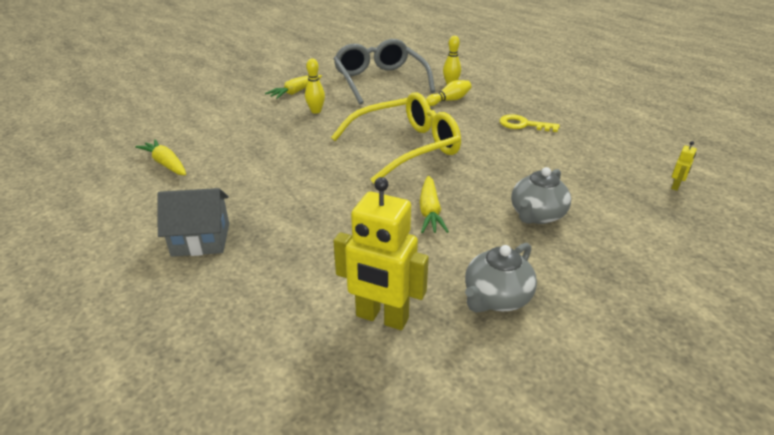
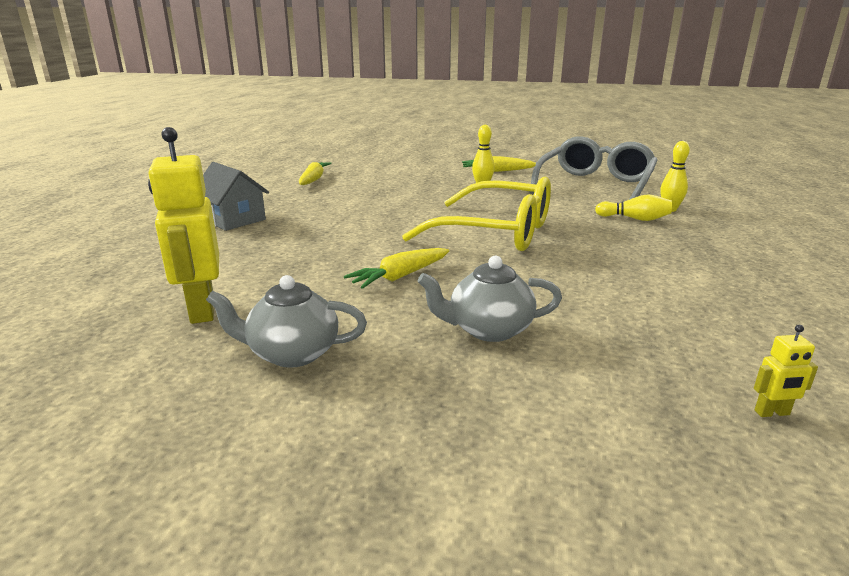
camera: 50 degrees right, 10 degrees down
yellow key [499,114,560,132] -> none

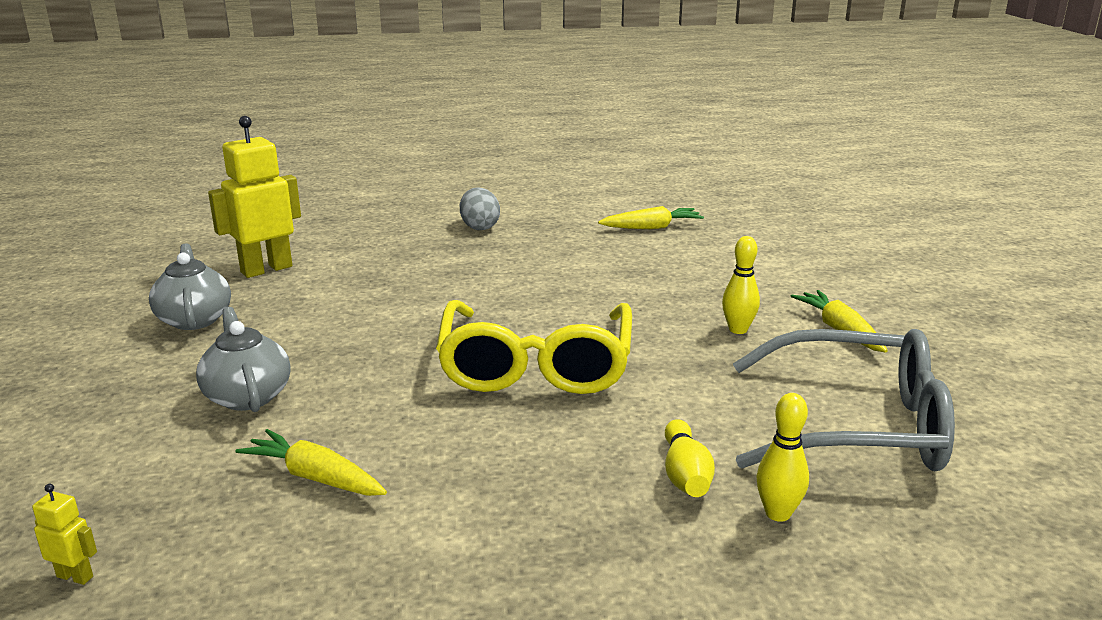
camera: 70 degrees right, 0 degrees up
grey house [203,162,269,231] -> grey egg [460,187,500,230]
yellow carrot [344,248,449,289] -> yellow carrot moved to [235,429,387,496]
yellow robot [754,325,818,417] -> yellow robot turned 135 degrees clockwise [32,484,97,585]

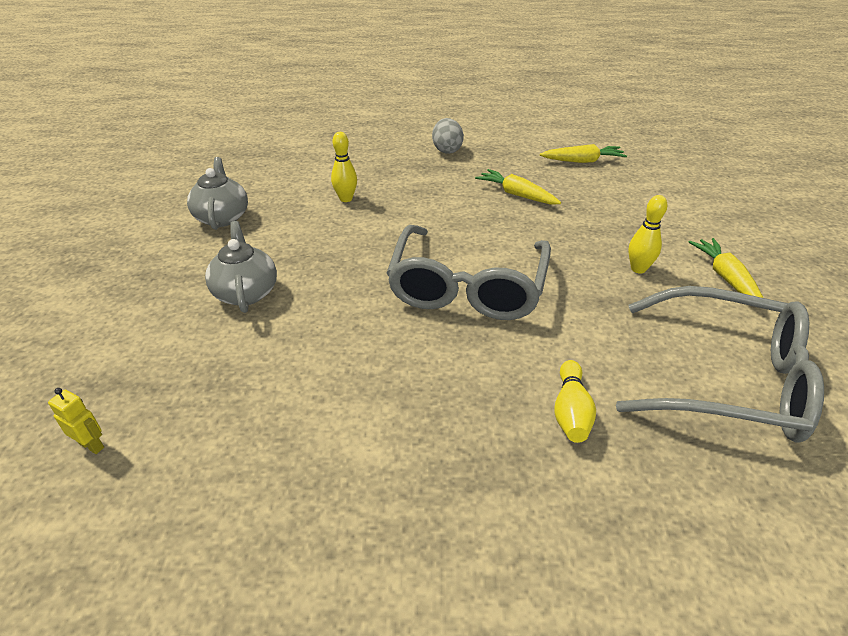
camera: 10 degrees right, 15 degrees up
yellow robot [208,116,301,278] -> none
yellow carrot [235,429,387,496] -> yellow carrot moved to [475,169,561,205]
yellow glasses [436,300,632,394] -> grey glasses [387,225,551,320]
yellow bowling pin [756,393,809,522] -> yellow bowling pin moved to [331,132,357,202]

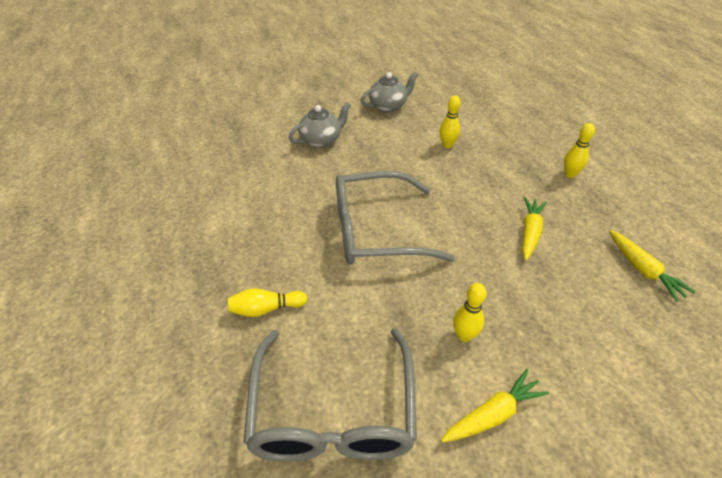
camera: 70 degrees right, 5 degrees up
yellow robot [48,388,104,454] -> none
grey egg [432,118,464,154] -> yellow bowling pin [564,123,595,178]

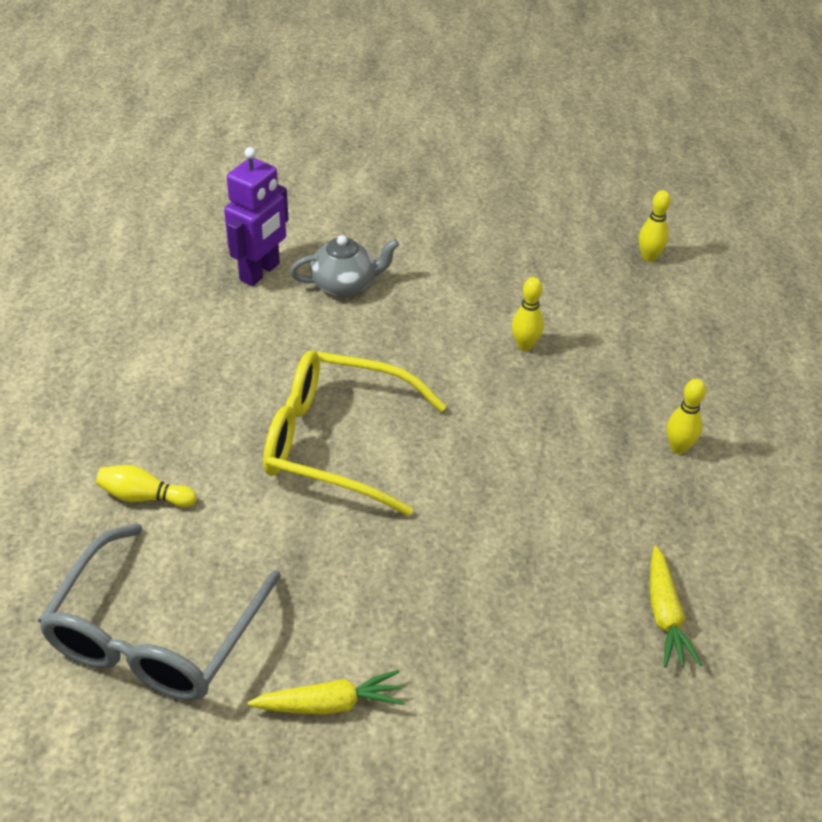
camera: 20 degrees right, 0 degrees up
grey glasses [336,171,455,265] -> yellow glasses [263,350,447,516]
grey teapot [360,72,418,112] -> none
yellow bowling pin [453,283,487,342] -> yellow bowling pin moved to [639,190,671,262]
yellow carrot [522,197,547,260] -> none
none -> purple robot [224,147,289,286]

